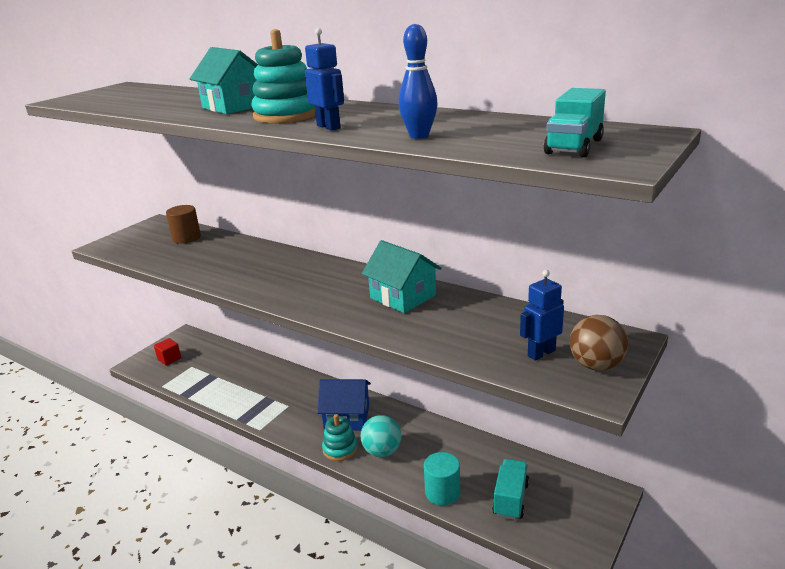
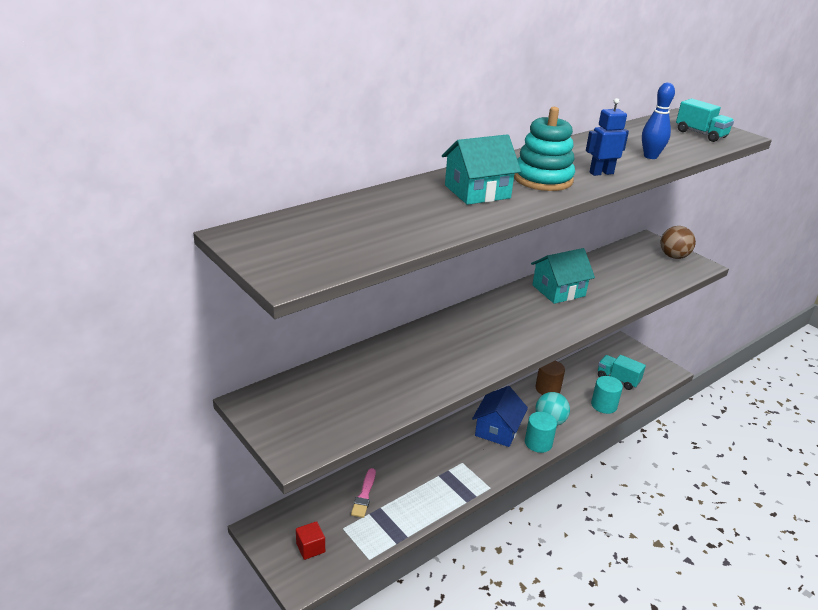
camera: 75 degrees left, 5 degrees up
brown cylinder [166,205,201,244] -> brown cylinder moved to [535,361,565,395]
turquoise stacking toy [322,414,358,461] -> turquoise cylinder [525,412,557,453]
blue robot [520,270,564,361] -> none
none -> pink brush [351,468,376,518]

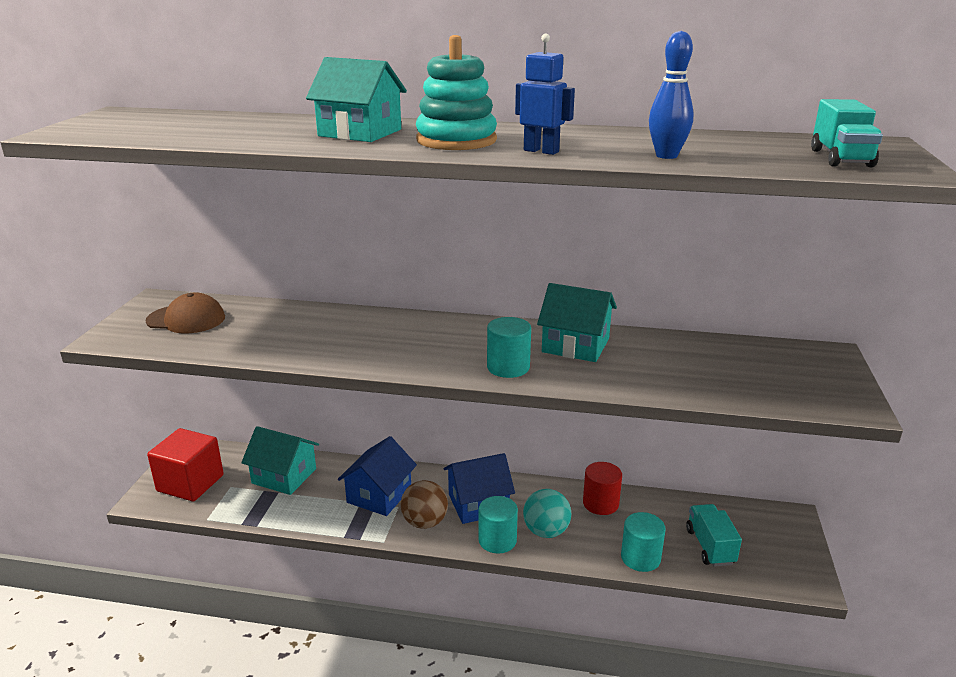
camera: 50 degrees right, 5 degrees down
red cube [296,521,325,560] -> red cube [147,428,224,501], size x1.97
pink brush [351,468,376,518] -> turquoise house [241,426,319,495]
brown cylinder [535,361,565,395] -> red cylinder [583,462,622,515]
brown ball [661,226,696,259] -> brown ball moved to [401,480,448,529]
none -> brown cap [146,293,225,333]
none -> blue house [338,436,417,516]
none -> turquoise cylinder [487,317,531,378]

